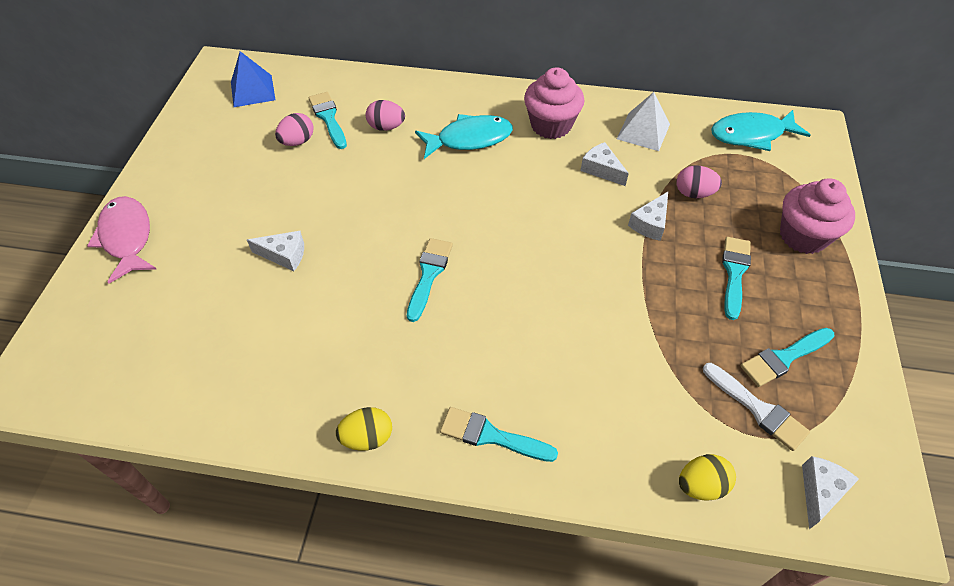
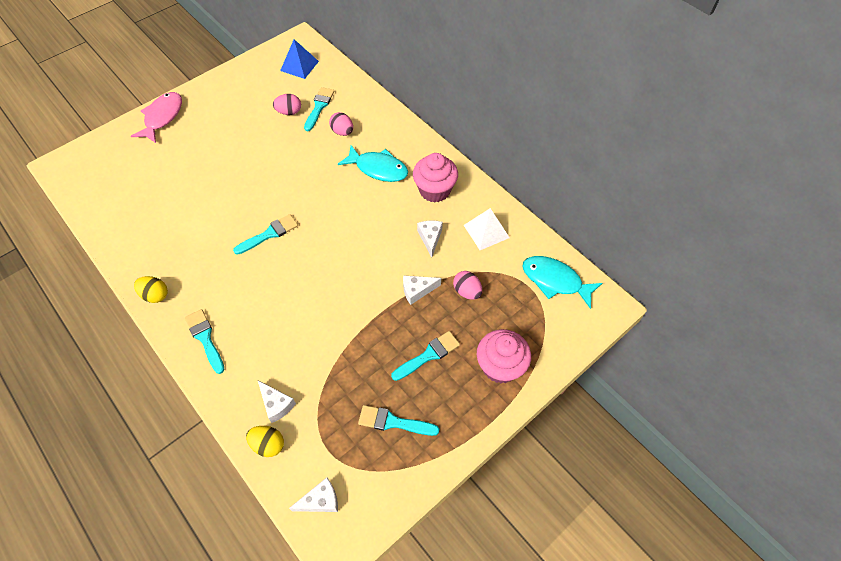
camera: 40 degrees right, 5 degrees up
white cheese [247,231,304,271] -> white cheese moved to [258,381,296,423]
white brush [703,363,810,451] -> none

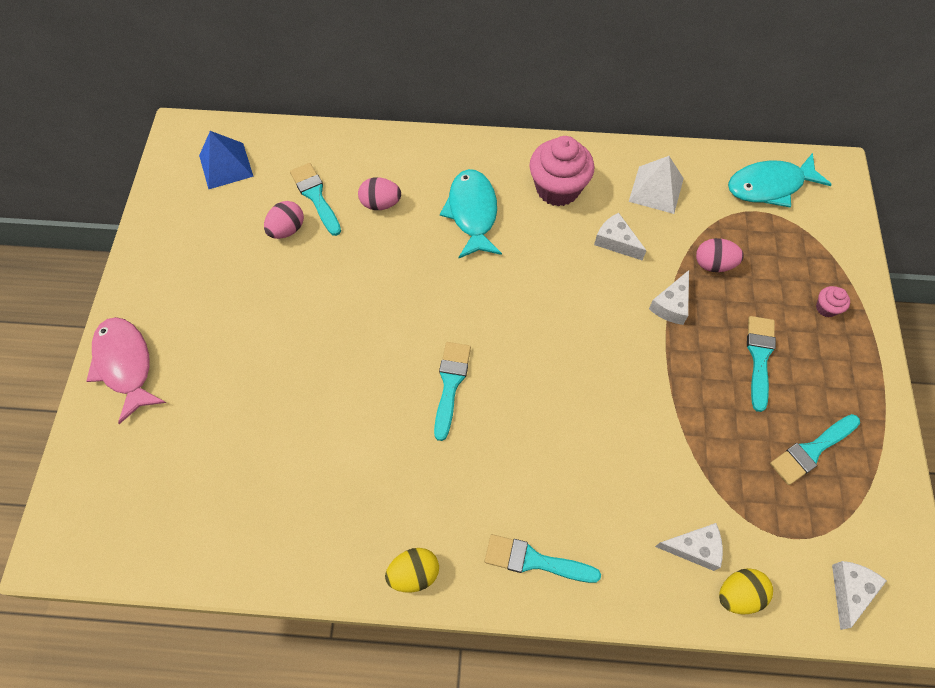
camera: 45 degrees left, 5 degrees up
turquoise fish [338,145,408,182] -> turquoise fish turned 75 degrees counterclockwise [440,169,502,259]
pink cupcake [477,329,531,383] -> pink cupcake [816,286,850,317], size x0.45

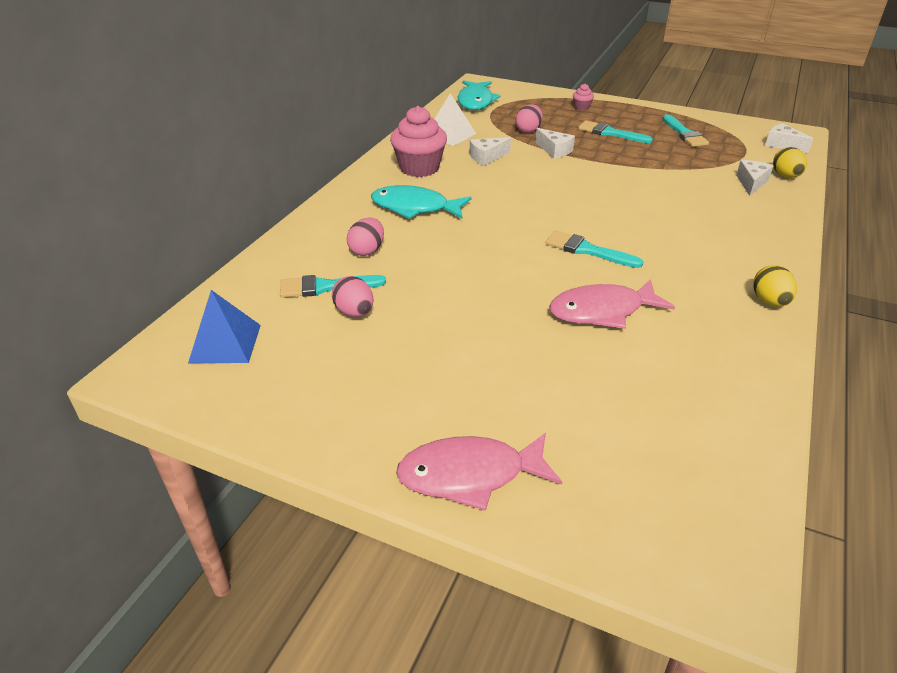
camera: 70 degrees left, 25 degrees down
turquoise brush [485,534,601,583] -> none
none -> pink fish [549,279,675,329]

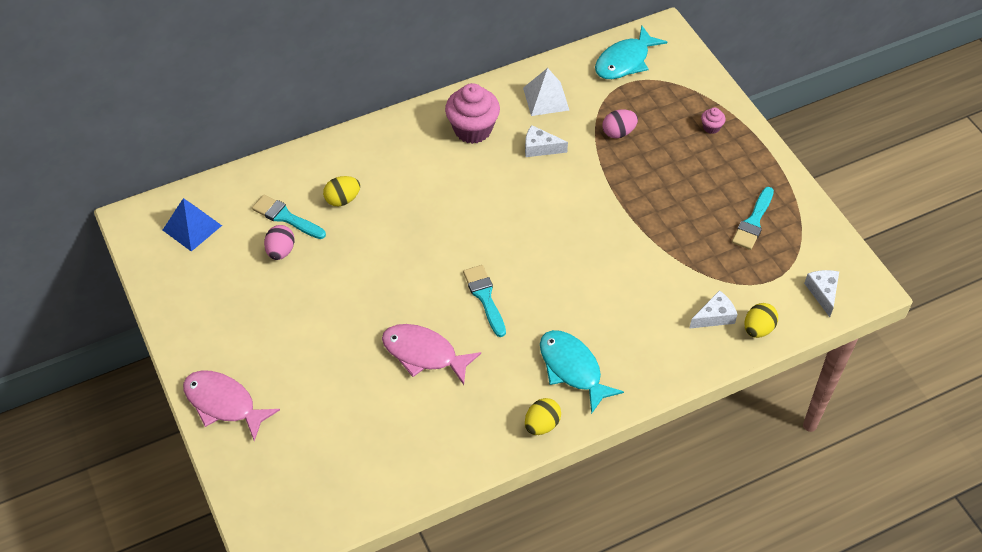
camera: 40 degrees right, 15 degrees up
pink egg [347,218,384,256] -> yellow egg [323,176,360,206]
turquoise fish [371,185,472,219] -> turquoise fish moved to [540,330,624,414]
white cheese [535,128,575,159] -> none
turquoise brush [578,120,653,143] -> none

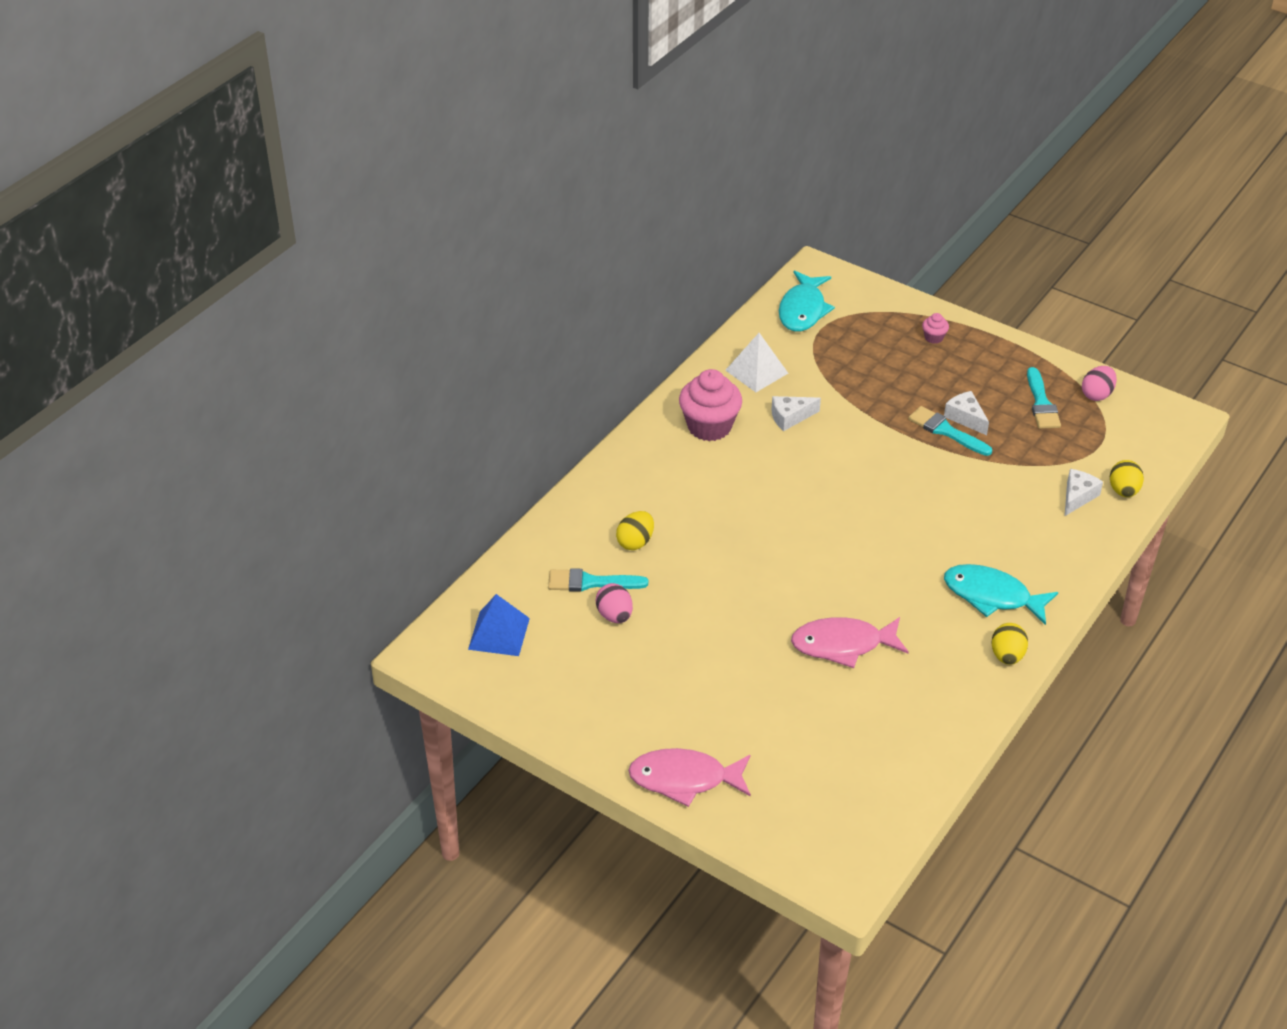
camera: 30 degrees left, 10 degrees down
turquoise brush [463,265,506,337] -> turquoise brush moved to [908,406,992,456]
pink egg [603,109,638,138] -> pink egg moved to [1082,366,1117,401]
white cheese [804,270,839,317] -> white cheese moved to [944,391,989,435]

